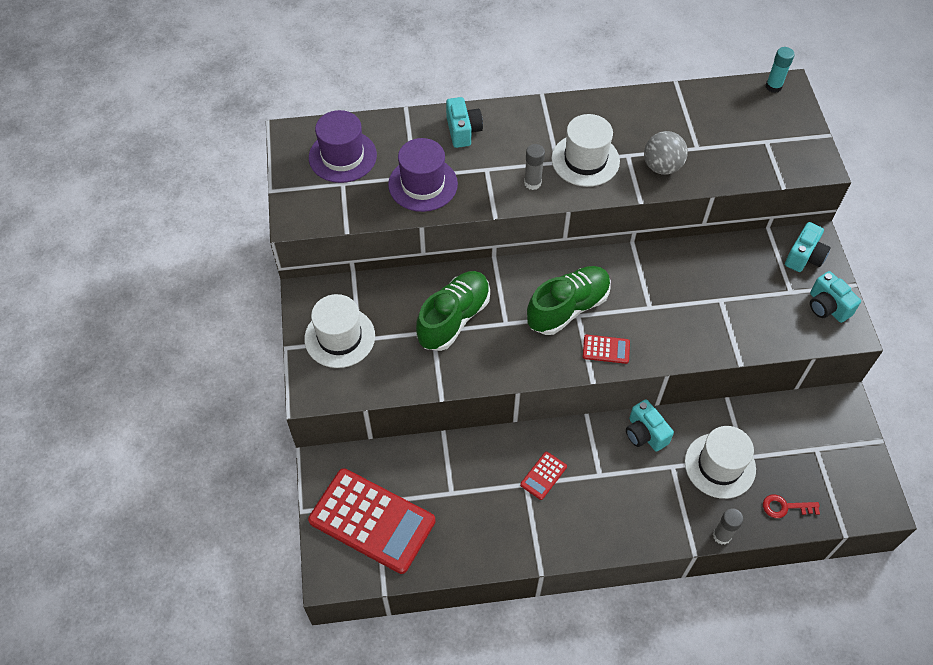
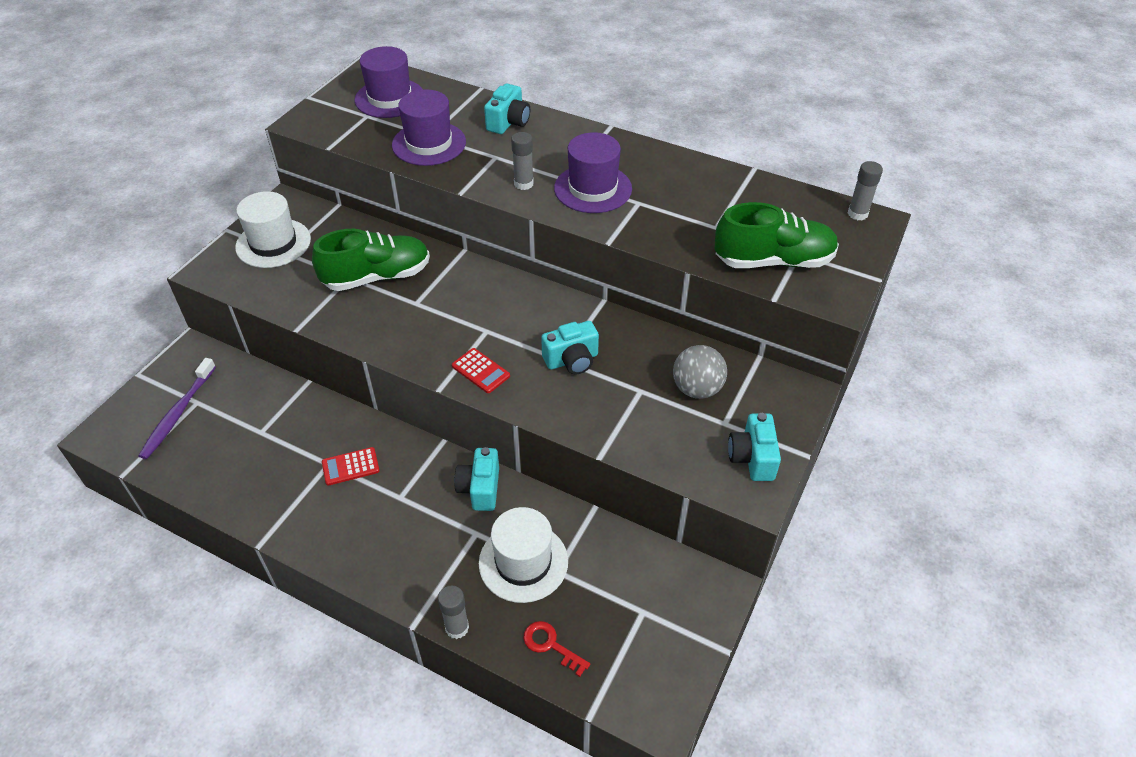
camera: 35 degrees right, 10 degrees down
red calculator [308,468,435,574] -> purple toothbrush [138,358,216,459]
green shoe [527,266,611,335] -> green shoe moved to [714,202,839,268]
white hat [551,114,620,187] -> purple hat [554,132,632,213]
grey ball [644,131,688,175] -> grey ball moved to [673,345,727,399]
turquoise glue stick [766,47,795,93] -> grey glue stick [848,161,883,220]
turquoise camera [785,222,831,272] -> turquoise camera moved to [541,321,599,374]

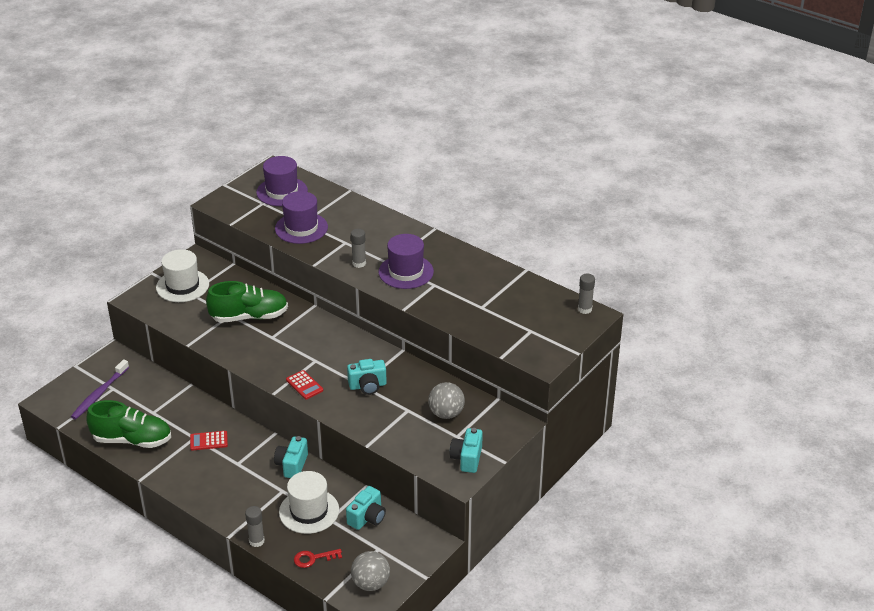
camera: 10 degrees right, 10 degrees down
turquoise camera [484,84,530,134] -> turquoise camera moved to [346,486,386,530]
red key [523,621,590,677] -> red key turned 60 degrees counterclockwise [294,549,342,568]
green shoe [714,202,839,268] -> green shoe moved to [86,400,171,448]
none -> grey ball [351,551,390,591]

